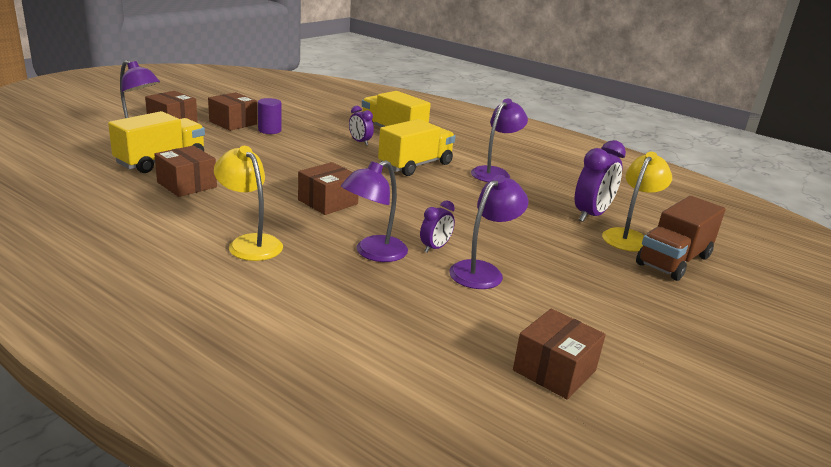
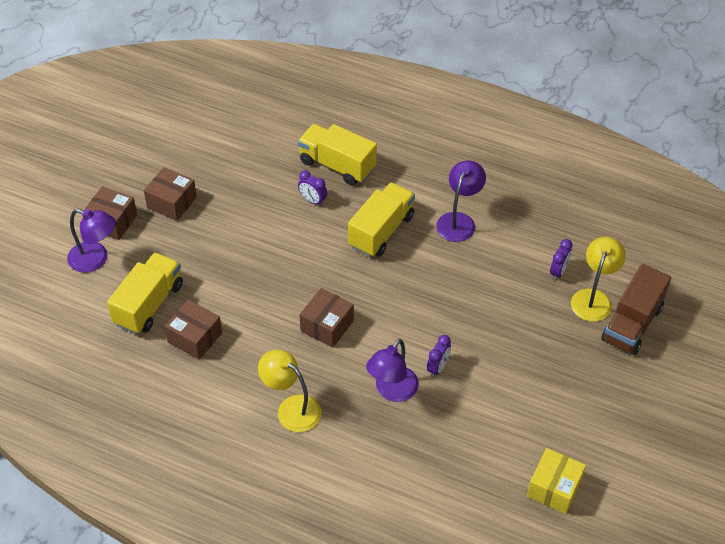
camera: 10 degrees left, 25 degrees up
purple cylinder [258,98,281,134] -> none
purple lamp [449,175,528,289] -> none
brown box [513,309,606,400] -> yellow box [527,448,586,514]
purple clock [575,140,626,222] -> purple clock [550,239,573,280], size x0.56

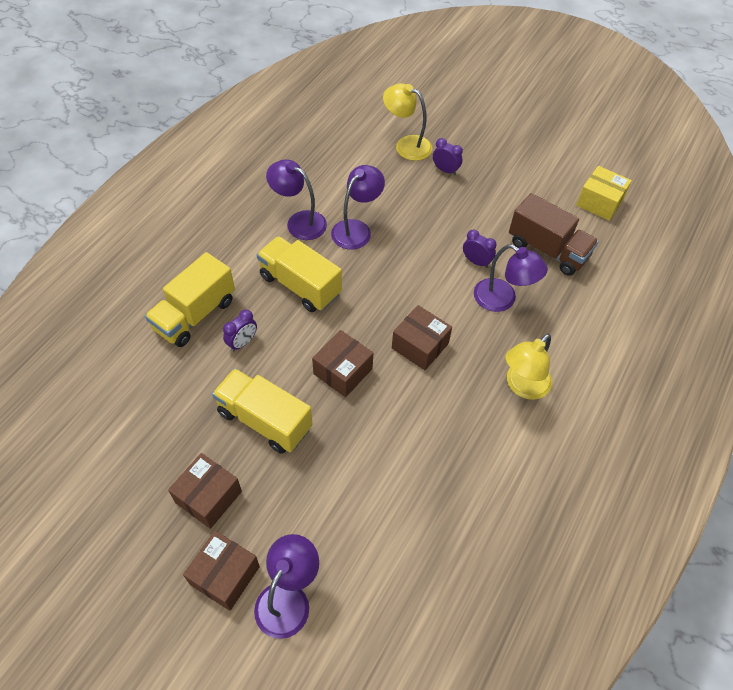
camera: 85 degrees left, 5 degrees up
yellow truck [107,253,183,334] -> yellow truck moved to [212,368,313,454]
brown box [164,299,222,360] -> brown box moved to [312,330,373,397]
purple clock [550,239,573,280] -> purple clock moved to [433,138,463,175]
brown truck [601,264,671,355] -> brown truck moved to [509,193,599,276]
none -> purple lamp [331,165,385,250]

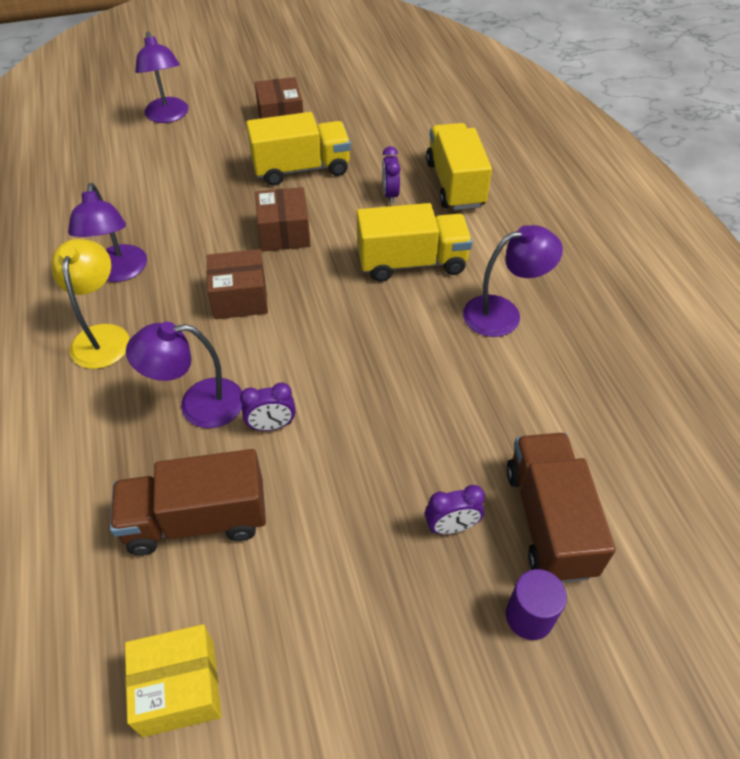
camera: 135 degrees right, 5 degrees down
brown box [183,531,260,611] -> none
purple lamp [331,165,385,250] -> purple lamp moved to [68,183,147,282]
yellow lamp [383,83,432,161] -> brown truck [506,433,616,583]
none -> purple cylinder [506,569,567,640]

